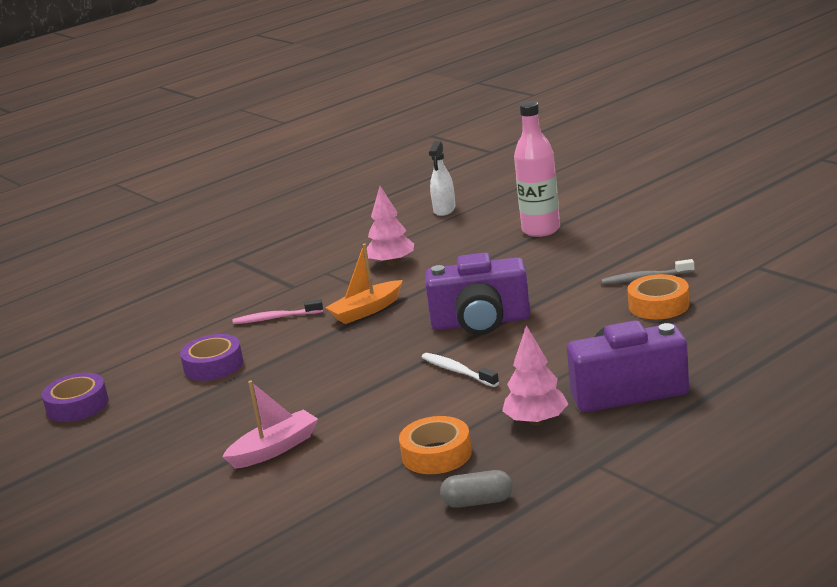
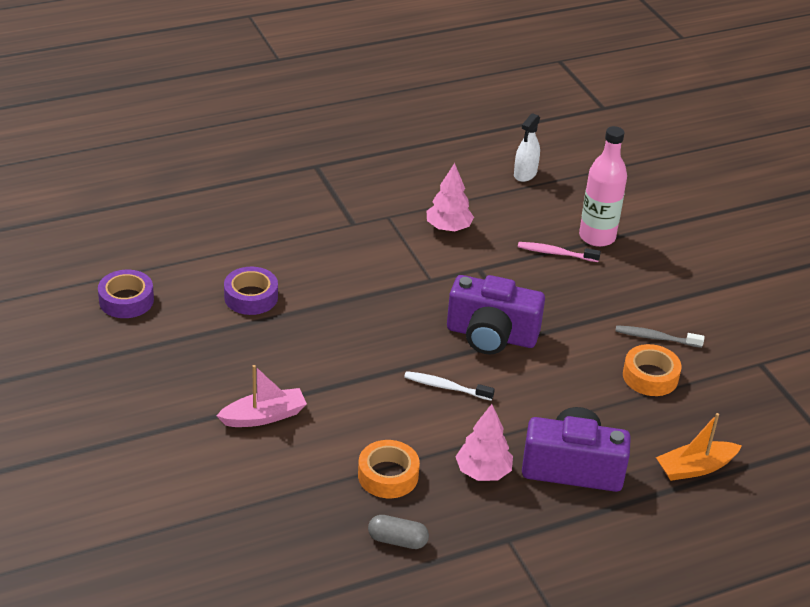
camera: 10 degrees right, 15 degrees up
pink toothbrush [232,299,323,324] -> pink toothbrush moved to [518,242,601,262]
orange boat [325,244,403,324] -> orange boat moved to [656,413,742,481]
white toothbrush [421,353,499,387] -> white toothbrush turned 45 degrees counterclockwise [404,371,495,401]

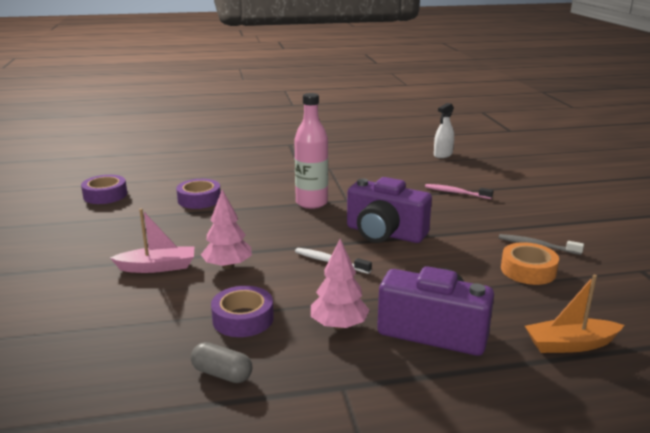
camera: 15 degrees right, 15 degrees down
orange tape [358,440,420,498] -> purple tape [211,286,274,337]
pink tree [427,163,474,231] -> pink tree moved to [201,189,252,269]
pink bottle [579,126,627,247] -> pink bottle moved to [294,93,328,209]

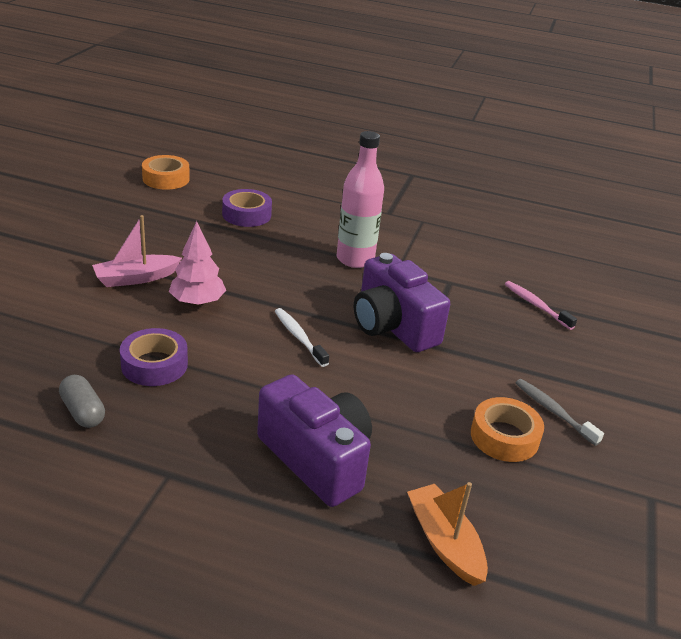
camera: 25 degrees right, 10 degrees up
purple tape [81,175,127,204] -> orange tape [142,155,190,190]
pink boat [110,208,194,273] -> pink boat turned 135 degrees clockwise [92,215,182,287]
pink tree [311,239,370,330] -> none
white spray bottle [434,103,454,158] -> none
orange boat [525,275,624,353] -> orange boat turned 45 degrees clockwise [407,482,488,586]

